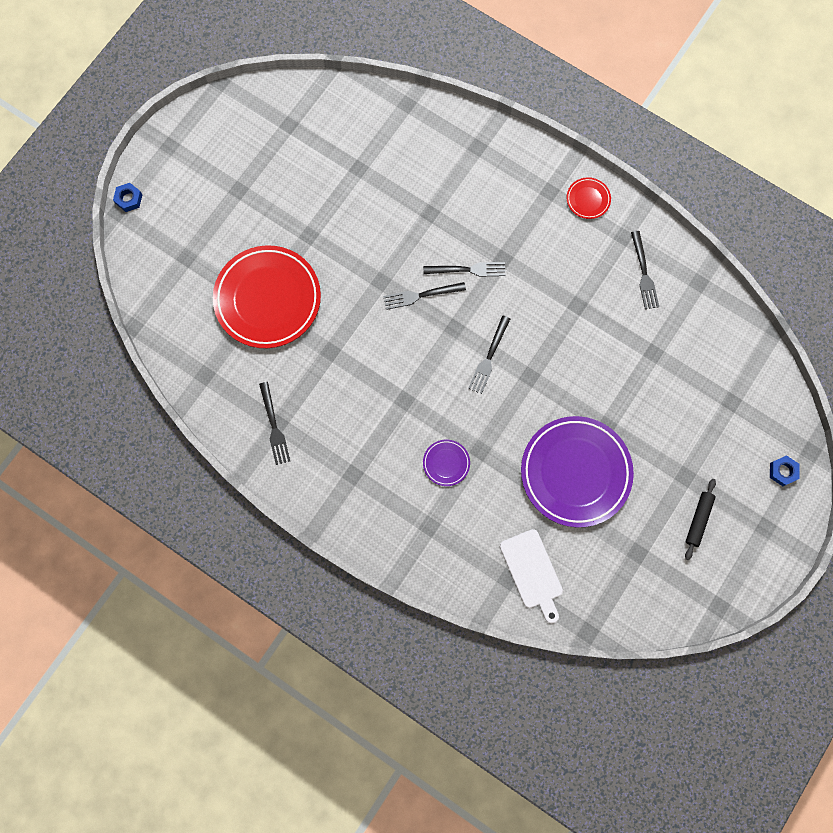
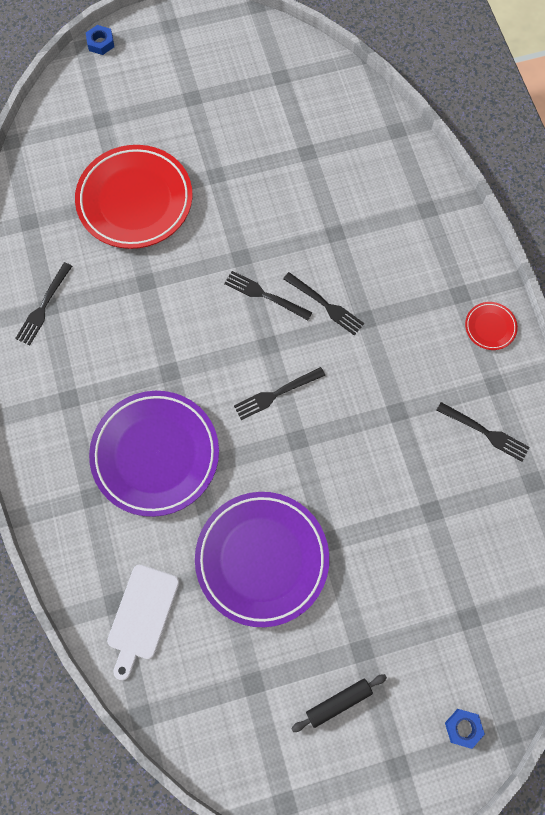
camera: 40 degrees right, 5 degrees down
purple plate [423,440,470,486] -> purple plate [89,391,219,517], size x2.35
black fork [631,231,659,309] -> black fork turned 90 degrees counterclockwise [436,402,530,462]

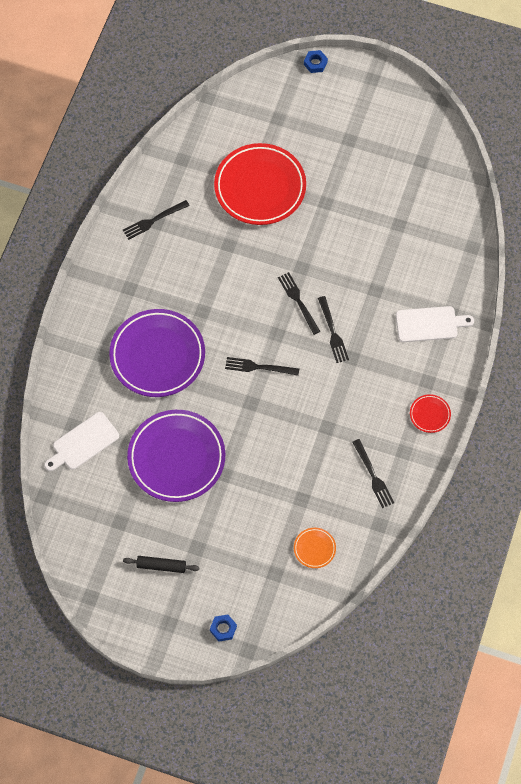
camera: 35 degrees right, 5 degrees down
none -> orange plate [294,528,336,568]
none -> white cutting board [396,306,474,342]

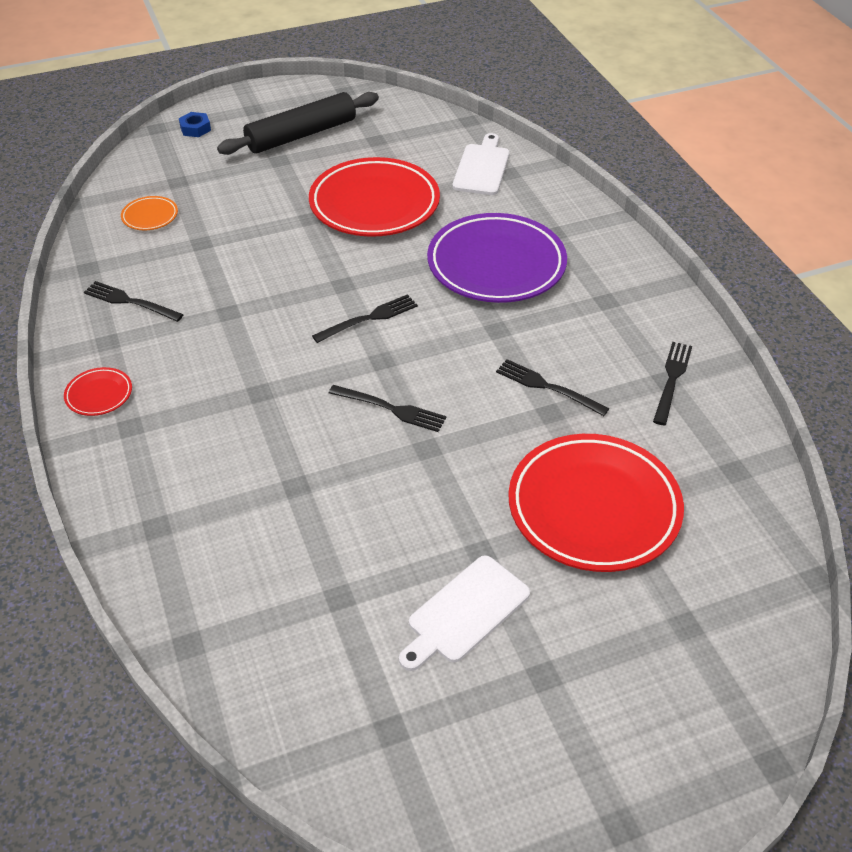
camera: 140 degrees right, 20 degrees down
black rolling pin [123,556,200,573] -> black rolling pin [217,92,379,155], size x1.94
purple plate [127,410,225,502] -> red plate [309,157,440,237]
blue nut [304,50,328,73] -> none
black fork [318,296,349,363] -> black fork moved to [496,359,610,416]
white cutting board [396,306,474,342] -> white cutting board moved to [399,555,530,671]

